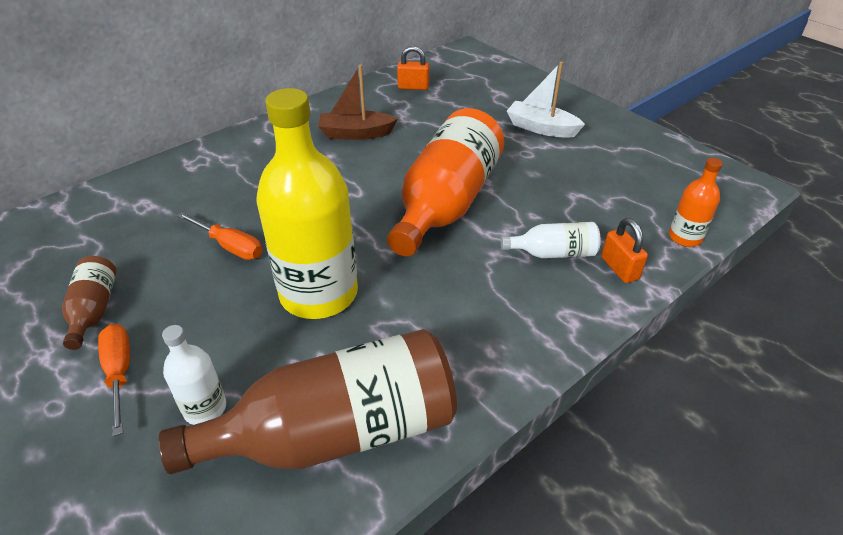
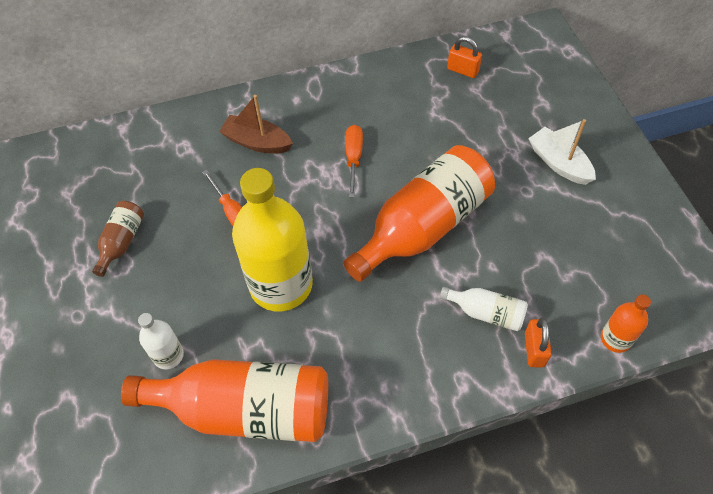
camera: 25 degrees right, 15 degrees up
orange screwdriver [98,324,130,436] -> orange screwdriver moved to [346,125,363,198]
brown bottle [158,329,457,474] -> orange bottle [121,359,328,442]
brown boat [318,65,397,140] -> brown boat moved to [219,95,293,153]

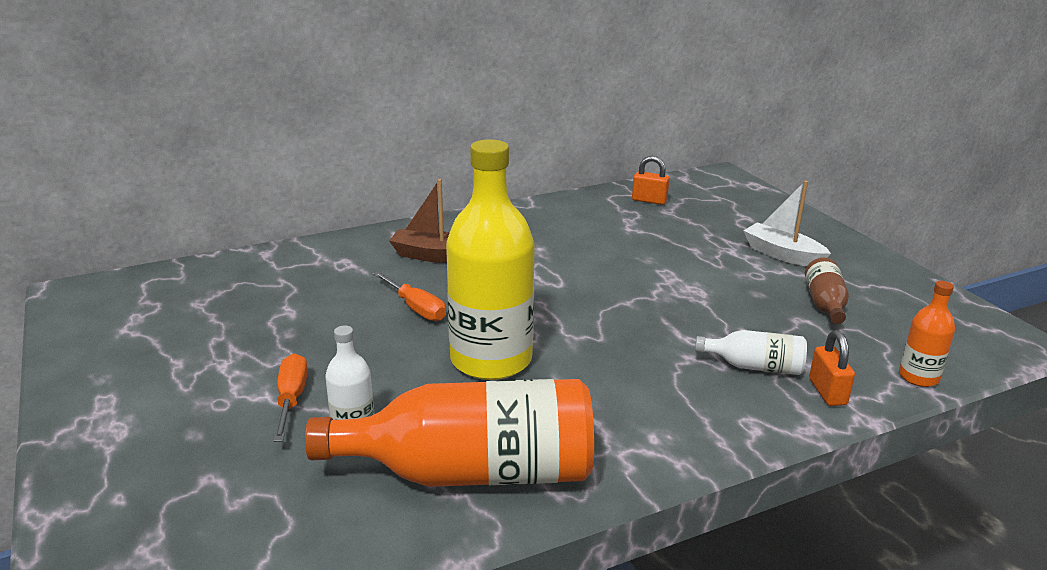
camera: 10 degrees left, 30 degrees down
brown bottle [92,201,144,277] -> brown bottle moved to [805,258,849,324]
orange bottle [343,145,495,282] -> none
orange screwdriver [346,125,363,198] -> orange screwdriver moved to [273,353,308,442]

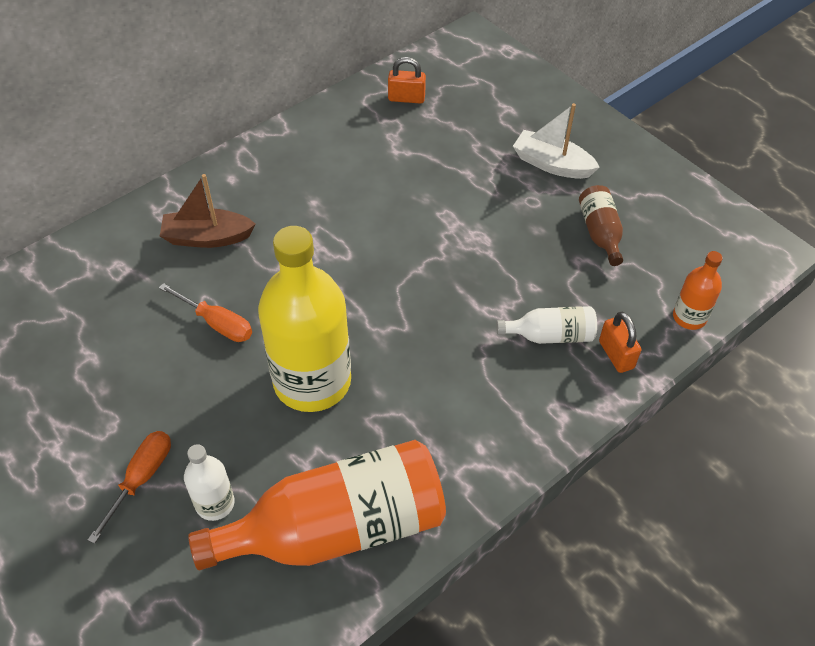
camera: 15 degrees left, 25 degrees up
orange screwdriver [273,353,308,442] -> orange screwdriver turned 45 degrees clockwise [88,431,171,544]

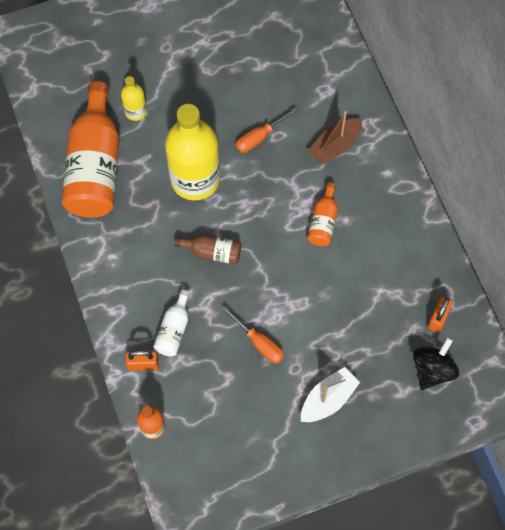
camera: 110 degrees right, 15 degrees up
orange screwdriver [88,431,171,544] -> orange screwdriver moved to [222,306,284,364]
brown boat [160,174,256,248] -> brown boat turned 150 degrees counterclockwise [308,111,362,165]
white bottle [184,444,235,521] -> yellow bottle [121,76,147,121]
brown bottle [579,185,623,266] -> brown bottle moved to [175,235,241,264]
none -> orange bottle [307,182,337,246]
none -> black spinning top [413,337,459,390]

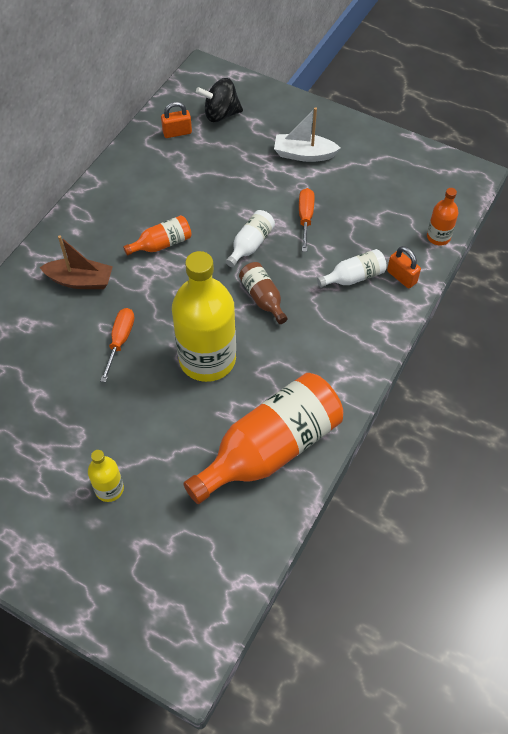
camera: 130 degrees left, 10 degrees down
yellow bottle [121,76,147,121] -> yellow bottle moved to [88,450,124,502]
orange screwdriver [236,107,298,153] -> orange screwdriver turned 90 degrees counterclockwise [100,308,134,382]
none -> white bottle [226,210,275,267]

